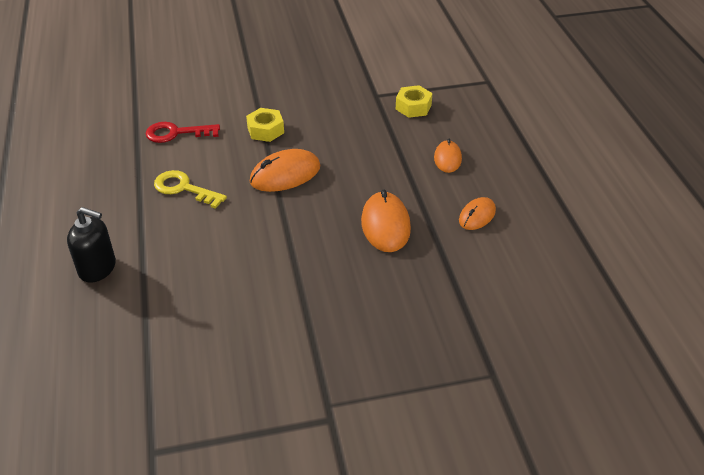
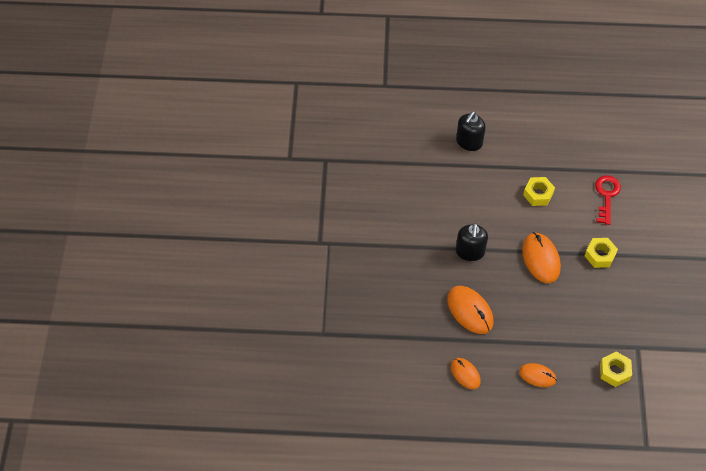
camera: 105 degrees right, 15 degrees up
yellow key [154,170,227,209] -> yellow nut [523,177,555,206]
orange mouse [361,190,411,252] -> orange mouse turned 45 degrees clockwise [447,286,494,334]
none -> black soap dispenser [456,223,488,261]

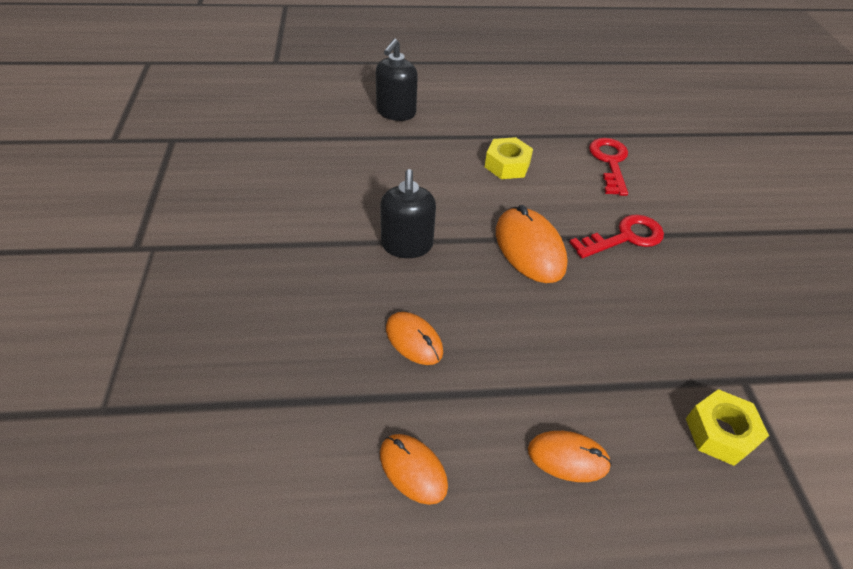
camera: 10 degrees left, 10 degrees down
orange mouse [447,286,494,334] -> orange mouse [386,312,443,365], size x0.62
yellow nut [585,238,618,268] -> red key [569,214,664,258]

